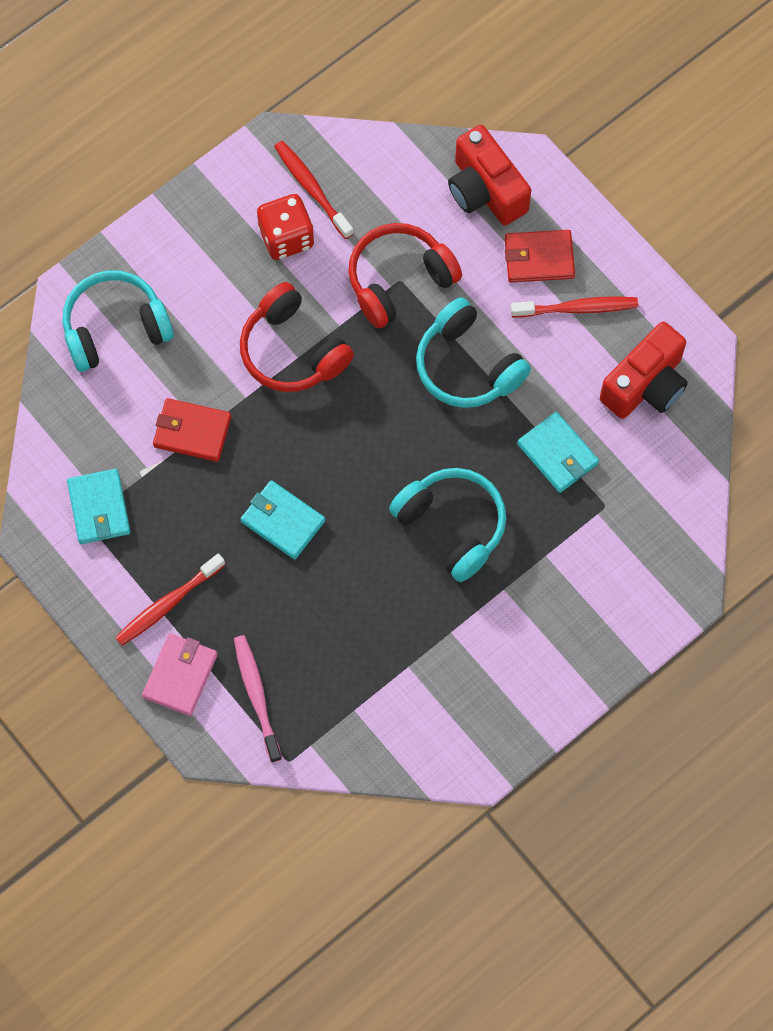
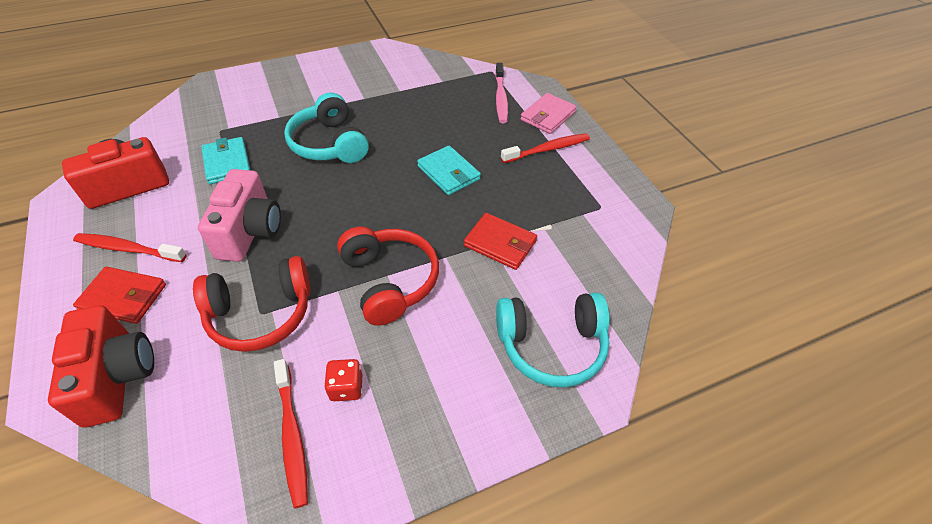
camera: 165 degrees left, 20 degrees down
turquoise wallet [67,469,130,544] -> none
red dice [257,194,314,260] -> red dice [324,359,362,401], size x0.61
turquoise headphones [416,297,531,408] -> pink camera [198,169,281,262]

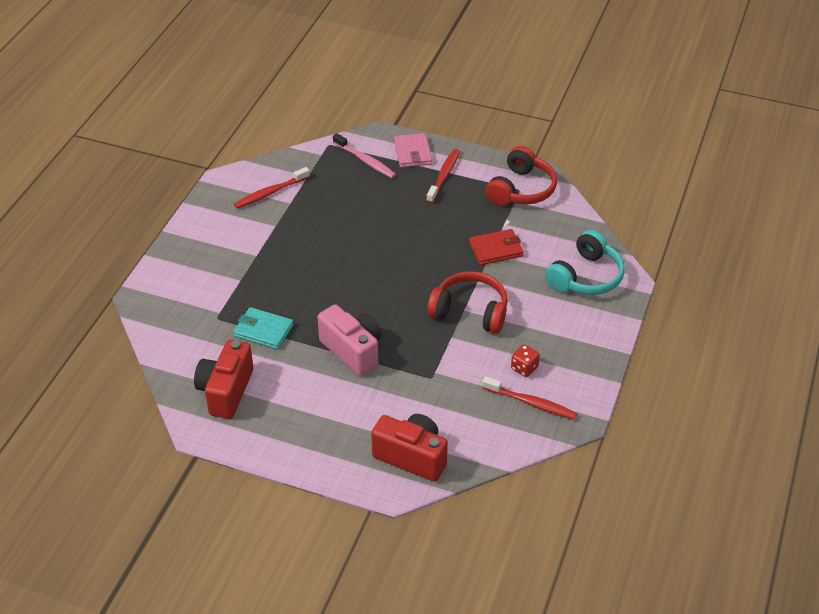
camera: 45 degrees left, 5 degrees down
red toothbrush [73,233,187,262] -> red toothbrush moved to [234,167,310,209]
red wallet [73,267,166,324] -> none
red headphones [193,256,311,352] -> red headphones moved to [485,146,557,206]
turquoise headphones [284,93,369,163] -> none
turquoise wallet [417,146,481,195] -> none

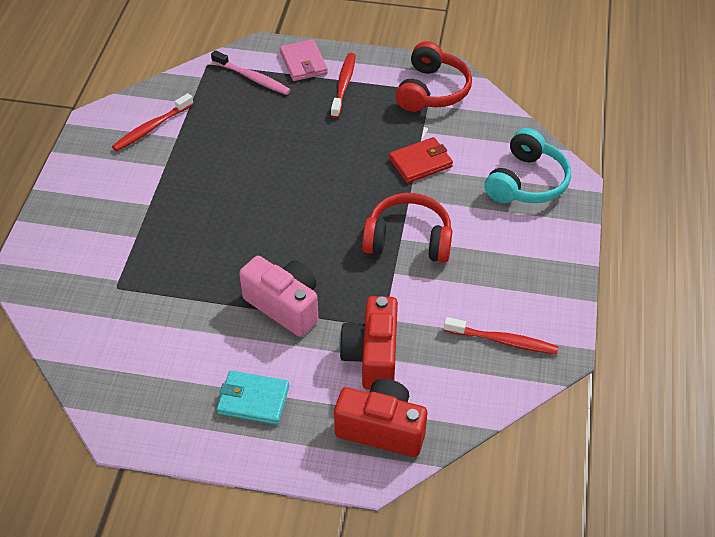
camera: 10 degrees left, 5 degrees up
red camera [194,340,254,419] -> red camera moved to [339,296,398,390]
turquoise wallet [233,307,294,350] -> turquoise wallet moved to [217,371,289,425]
red dice [511,345,540,377] -> none

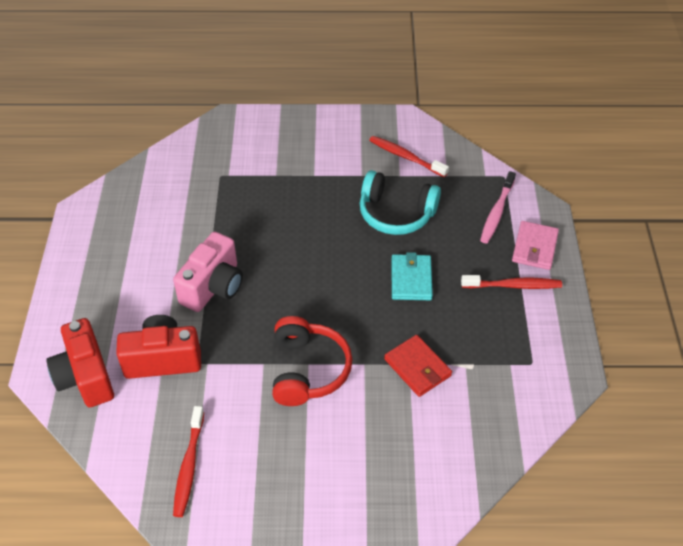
camera: 80 degrees right, 0 degrees up
turquoise wallet [217,371,289,425] -> turquoise wallet moved to [391,252,433,300]
pink wallet [280,39,328,81] -> pink wallet turned 45 degrees counterclockwise [512,221,559,270]
red camera [334,379,427,457] -> red camera turned 150 degrees clockwise [46,318,114,407]
red headphones [396,41,472,112] -> none
turquoise headphones [484,128,571,203] -> turquoise headphones moved to [360,170,441,235]

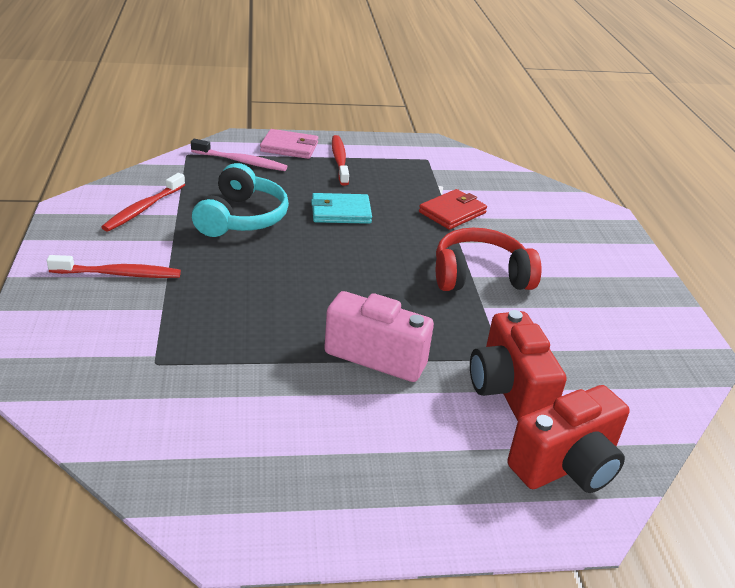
camera: 100 degrees left, 15 degrees down
red toothbrush [173,406,204,517] -> red toothbrush moved to [47,255,181,278]

